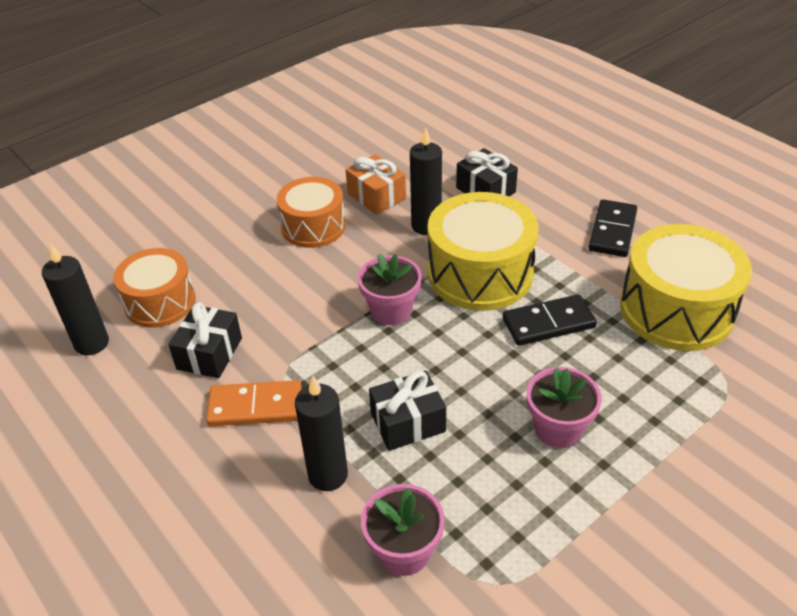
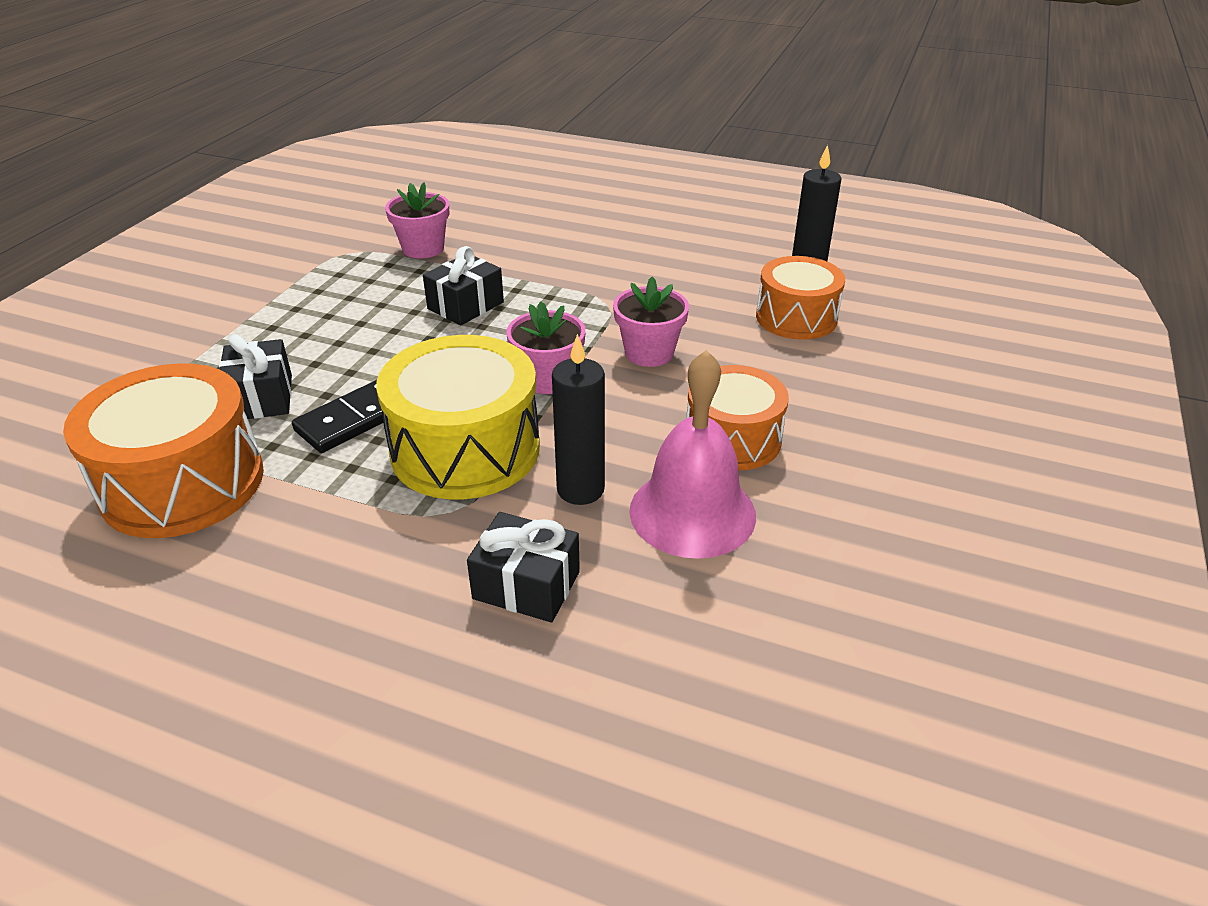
camera: 150 degrees right, 5 degrees down
black gift [168,302,242,378] -> black gift moved to [219,334,292,419]
orange domino [206,380,302,426] -> none
black candle [295,376,348,491] -> none
orange gift [346,154,406,215] -> pink bell [629,350,756,559]
pink flower pot [527,367,602,448] -> pink flower pot moved to [613,277,689,367]
black domino [589,199,637,257] -> none
yellow drum [620,224,752,351] -> orange drum [63,363,264,538]

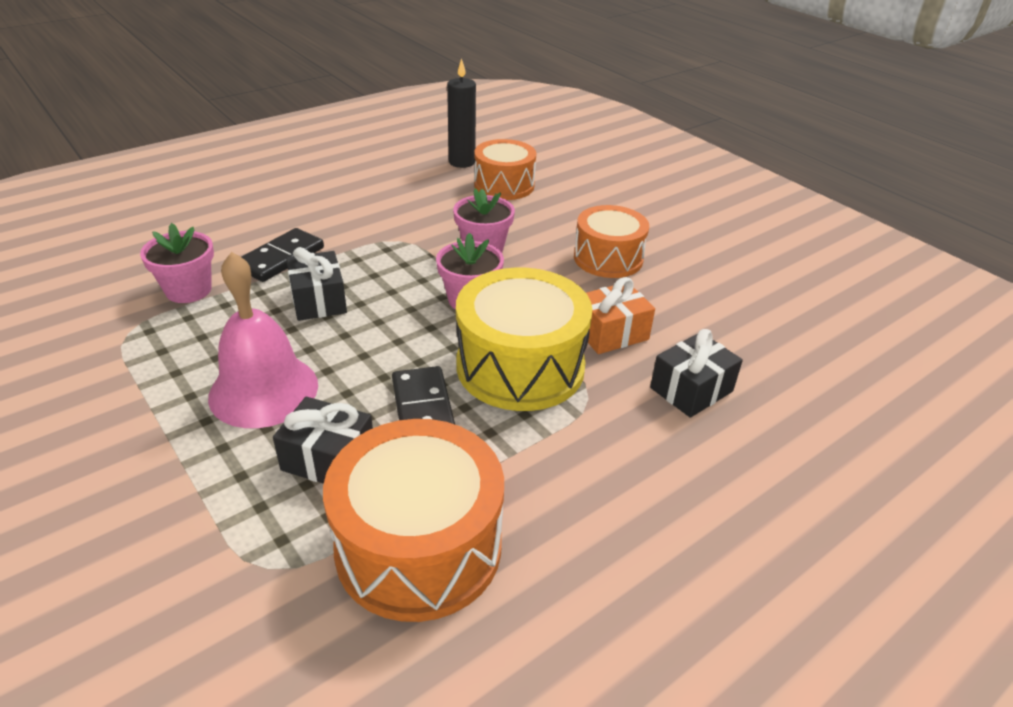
camera: 60 degrees left, 0 degrees up
black candle [552,334,605,505] -> orange gift [586,277,655,354]
pink bell [629,350,756,559] -> pink bell moved to [208,252,318,428]
none -> black domino [241,228,324,282]

